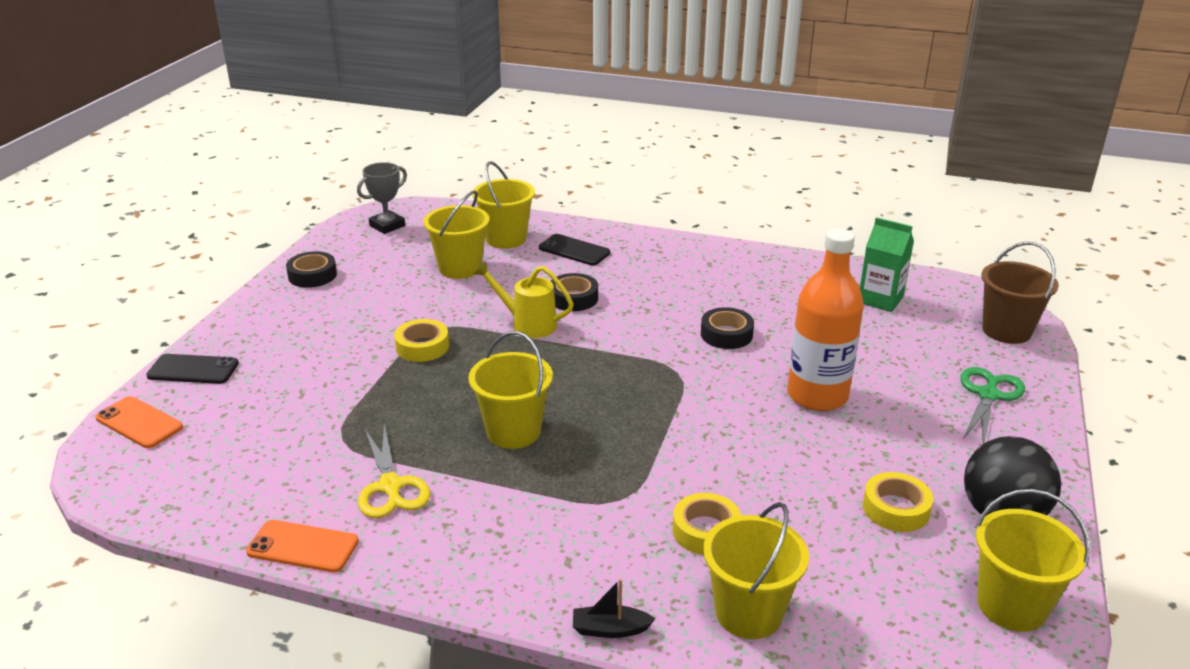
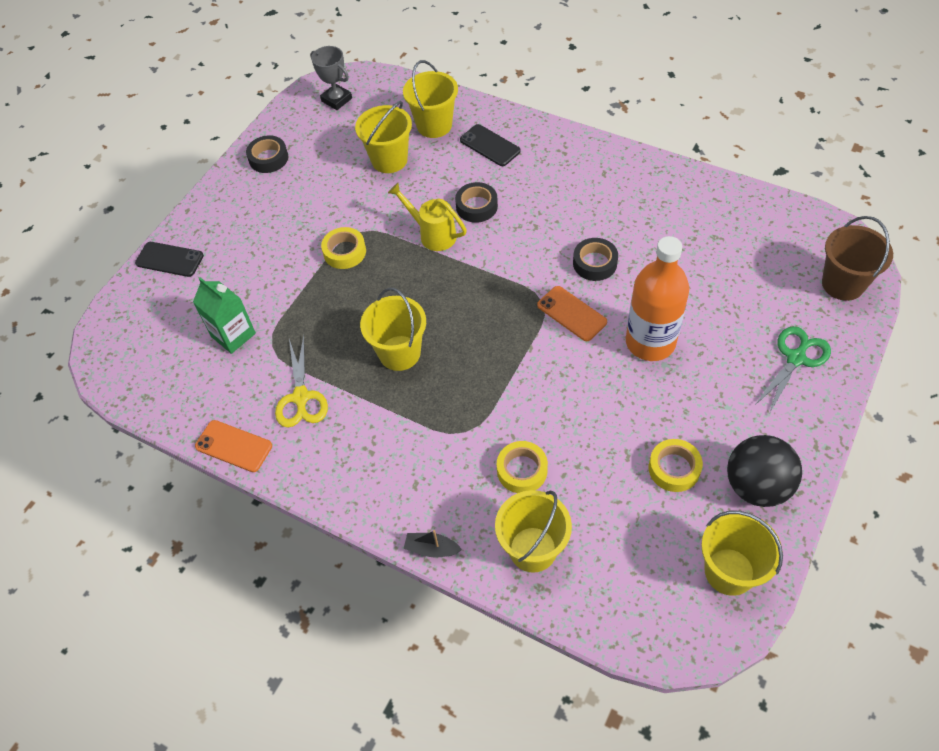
camera: 15 degrees right, 25 degrees up
orange phone [95,396,183,448] -> orange phone moved to [537,286,607,341]
grey trophy [357,162,407,234] -> grey trophy turned 75 degrees clockwise [310,46,352,110]
green carton [860,217,914,312] -> green carton moved to [193,277,256,354]

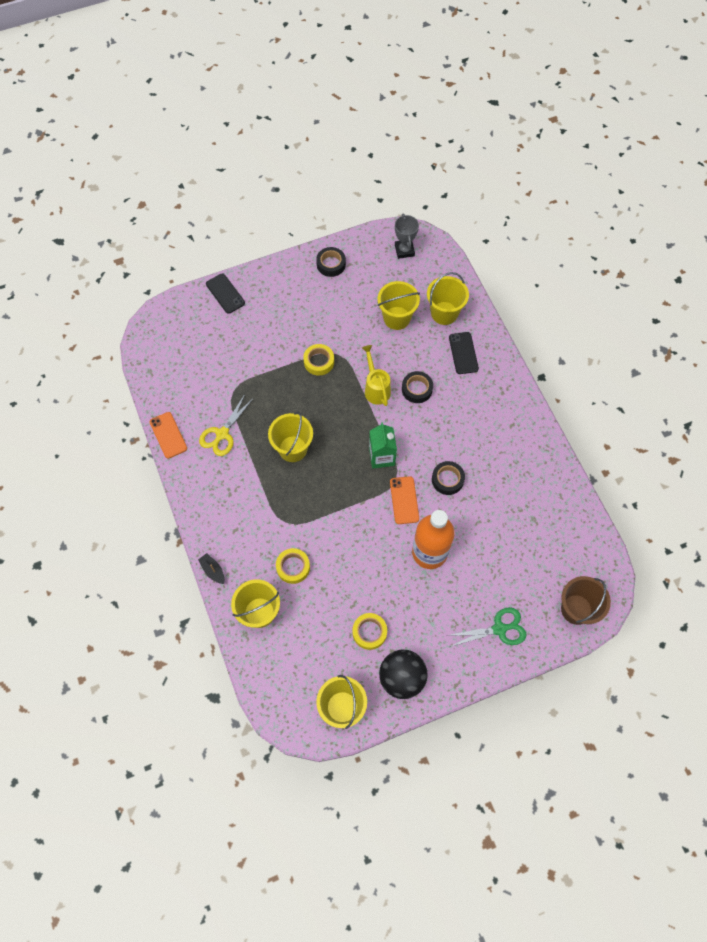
camera: 35 degrees right, 10 degrees up
green carton [193,277,256,354] -> green carton moved to [369,422,397,469]

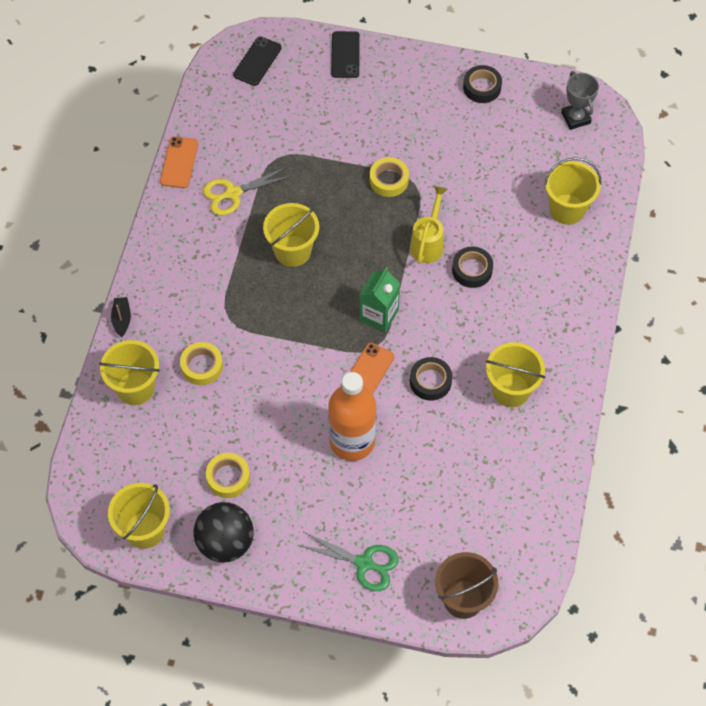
camera: 35 degrees right, 5 degrees down
yellow bucket [378,281,420,330] -> yellow bucket moved to [486,342,545,407]
grey trophy [395,213,419,259] -> grey trophy turned 45 degrees counterclockwise [561,71,599,130]
black phone [449,332,479,374] -> black phone moved to [233,36,282,86]

